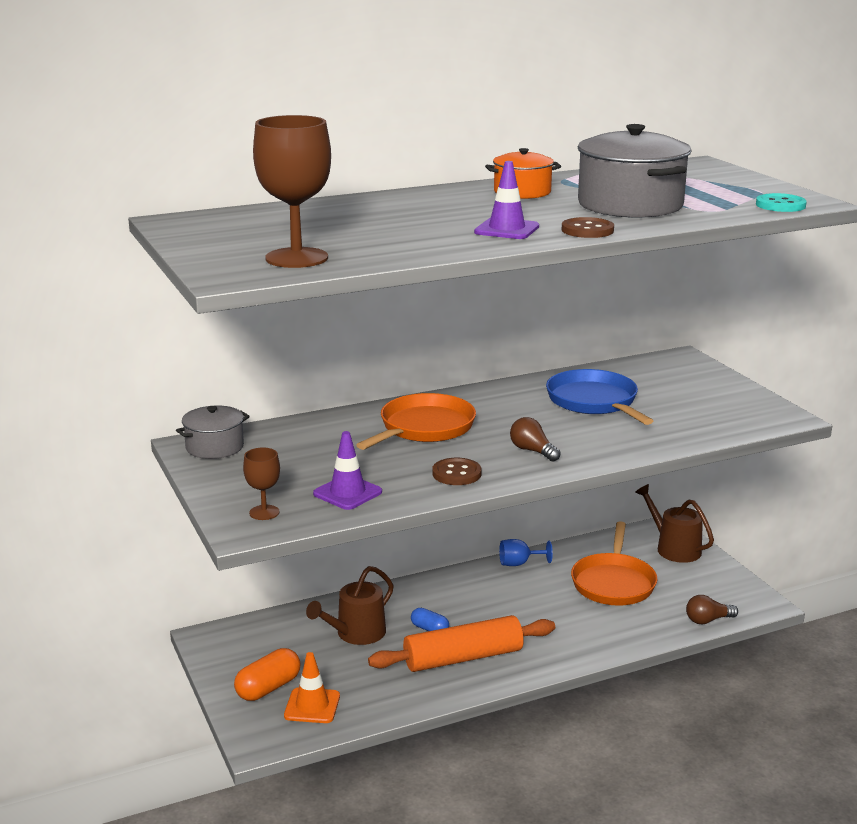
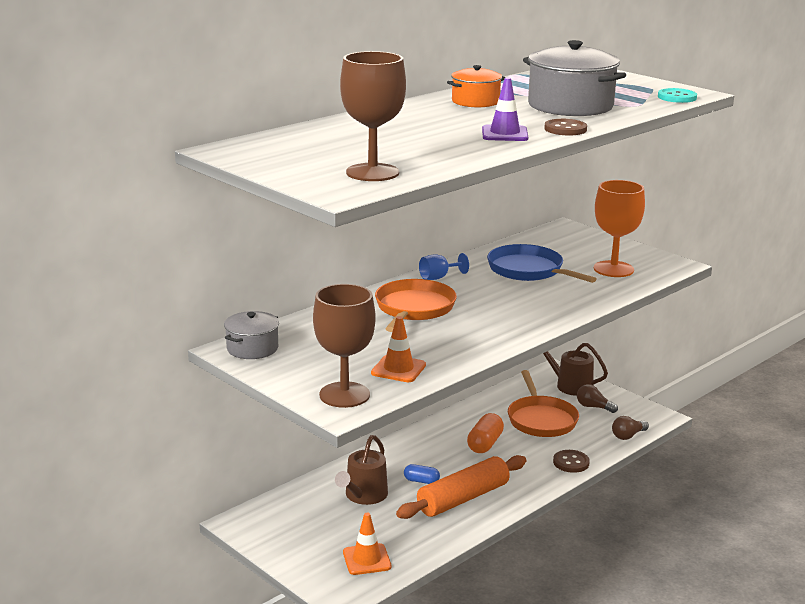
camera: 20 degrees left, 0 degrees up
orange capsule [234,648,301,701] -> orange capsule moved to [467,413,504,453]
brown goblet [243,448,280,520] -> brown goblet [313,284,376,408], size x1.95
purple traffic cone [313,431,382,510] -> orange traffic cone [371,316,426,382]
brown button [432,458,481,485] -> brown button moved to [553,450,590,473]
blue goblet [499,539,553,566] -> blue goblet moved to [419,253,469,280]
brown light bulb [510,417,561,462] -> brown light bulb moved to [577,384,618,413]
none -> orange goblet [594,180,645,277]

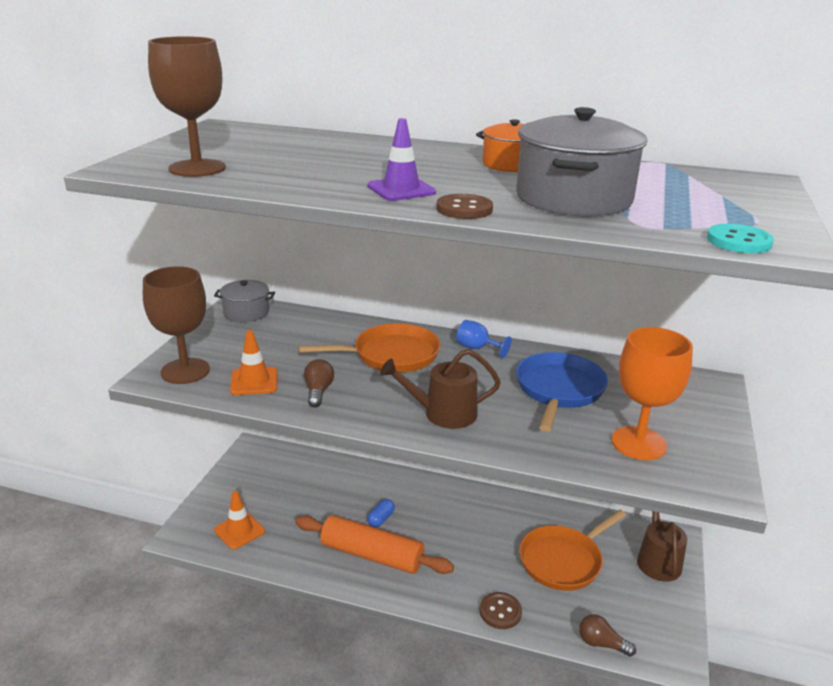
camera: 60 degrees right, 5 degrees up
brown watering can [335,435,388,505] -> brown watering can moved to [380,349,501,429]
blue capsule [404,464,440,484] -> blue capsule turned 45 degrees clockwise [367,499,395,527]
orange capsule [467,413,504,453] -> none
brown light bulb [577,384,618,413] -> brown light bulb moved to [304,359,334,408]

